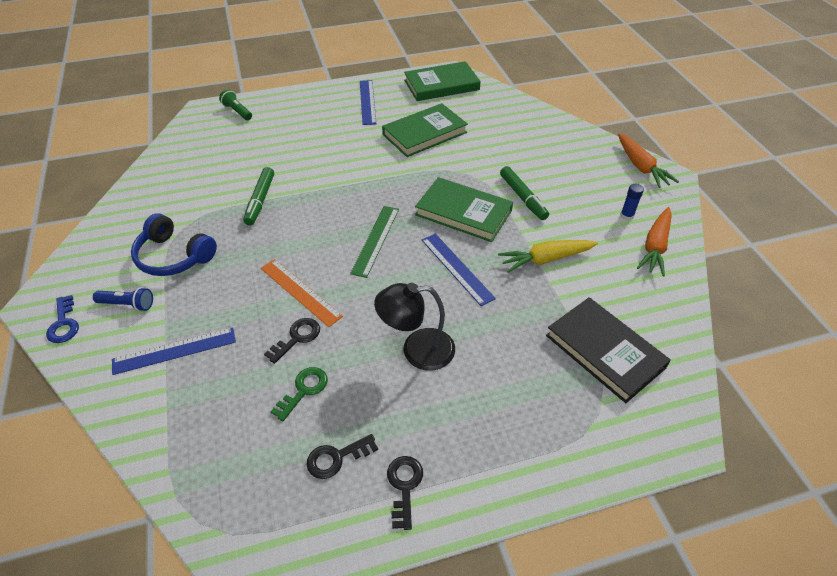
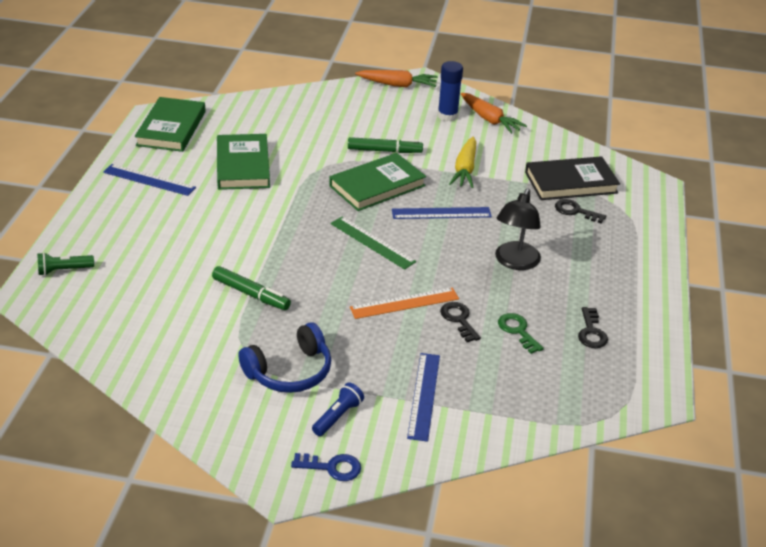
camera: 65 degrees left, 10 degrees down
black key [387,456,423,530] -> black key moved to [555,199,606,224]
blue glue stick [620,184,644,220] -> blue glue stick [438,61,463,121], size x1.73

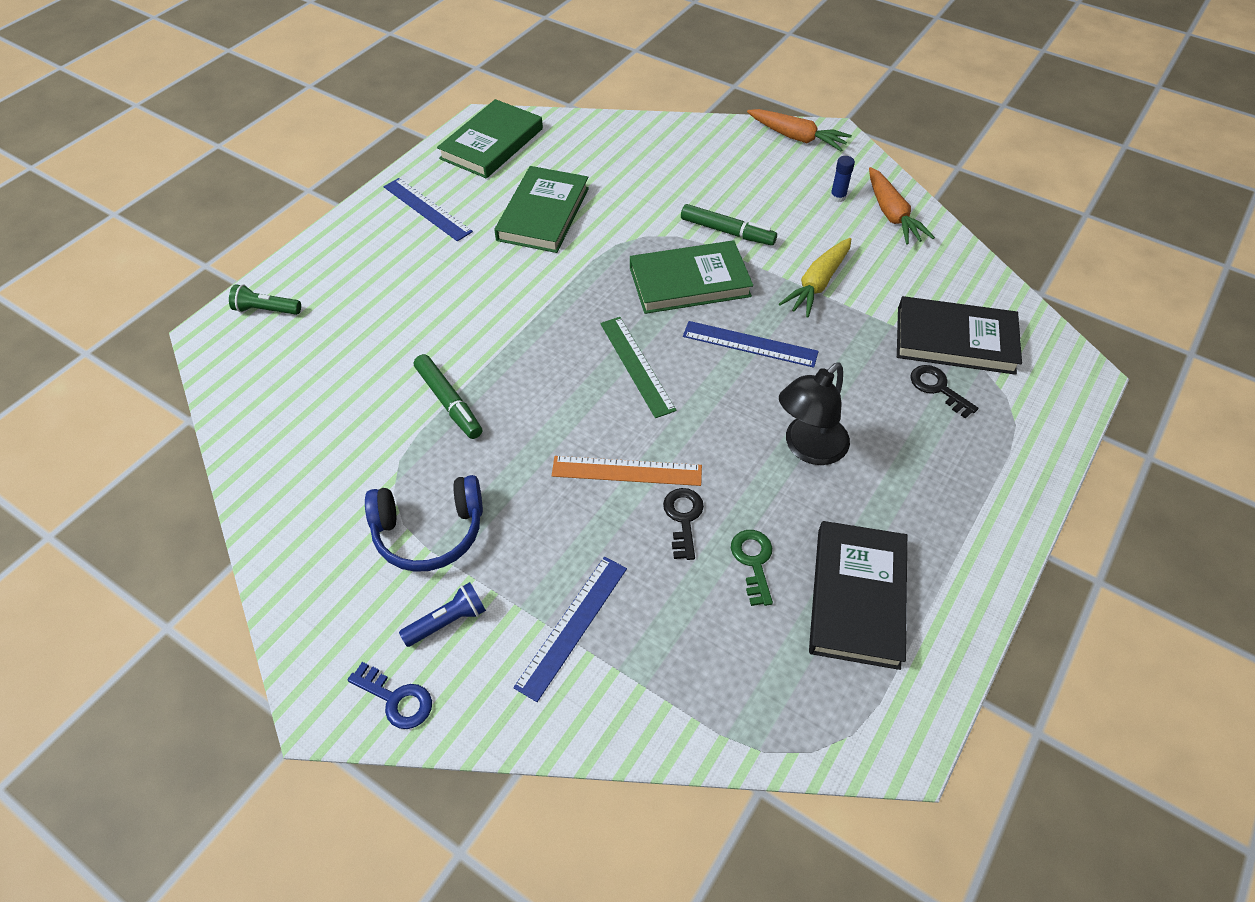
camera: 25 degrees right, 15 degrees up
blue glue stick [438,61,463,121] -> blue glue stick [830,156,855,202], size x0.58
black key [578,307,608,348] -> black book [809,521,907,670]

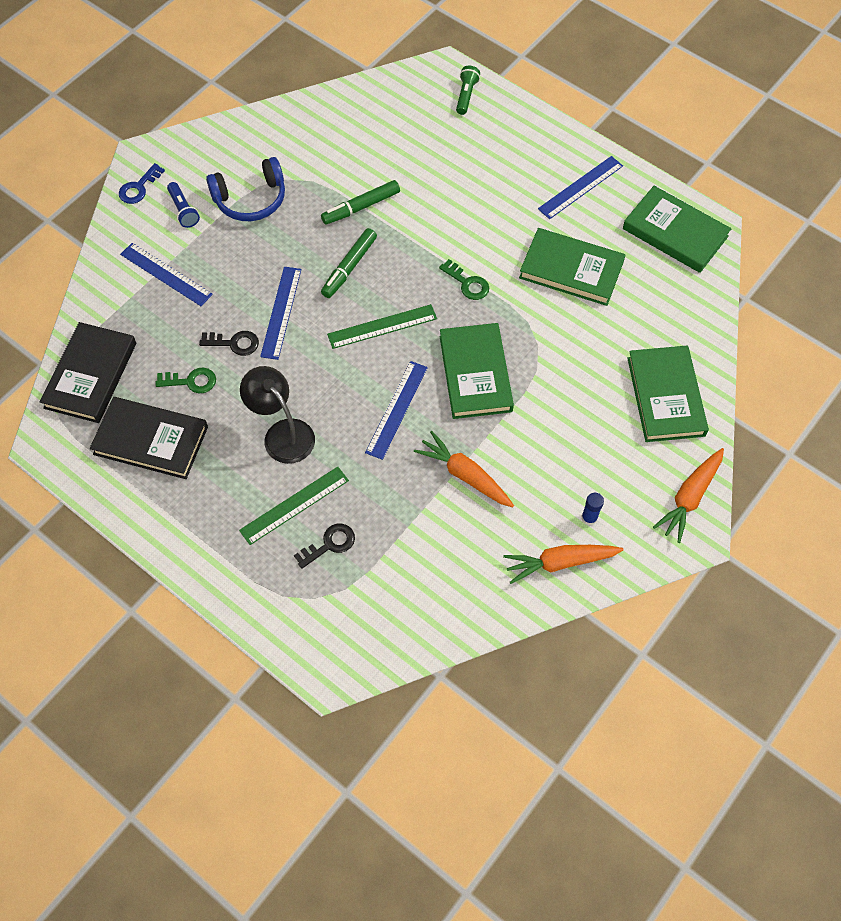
camera: 95 degrees right, 10 degrees up
blue headphones [365,475,483,572] -> blue headphones turned 105 degrees counterclockwise [206,157,285,221]
orange ruler [552,456,702,486] -> blue ruler [260,267,301,360]
green marker [681,204,777,246] -> green marker moved to [321,228,377,298]
yellow carrot [779,238,851,318] -> orange carrot [414,431,514,507]
black book [897,296,1022,375] -> black book moved to [39,322,136,423]
none -> green ruler [239,467,349,545]
none -> green key [439,259,489,300]
none -> green book [627,345,709,442]

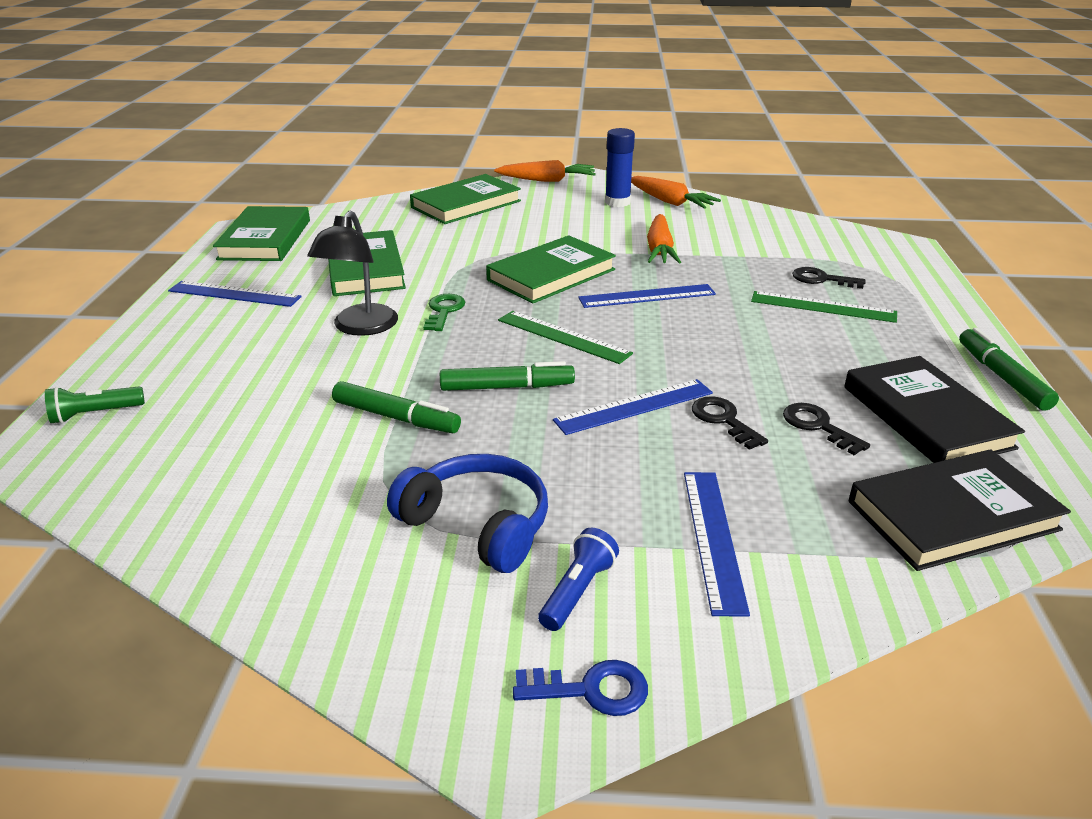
camera: 125 degrees left, 30 degrees down
green key [156,368,216,393] -> black key [783,403,870,455]
black lamp [240,366,315,464] -> black lamp moved to [307,211,398,336]
blue glue stick [581,493,604,525] -> blue glue stick [605,128,635,207], size x1.73
none -> green marker [959,328,1059,411]

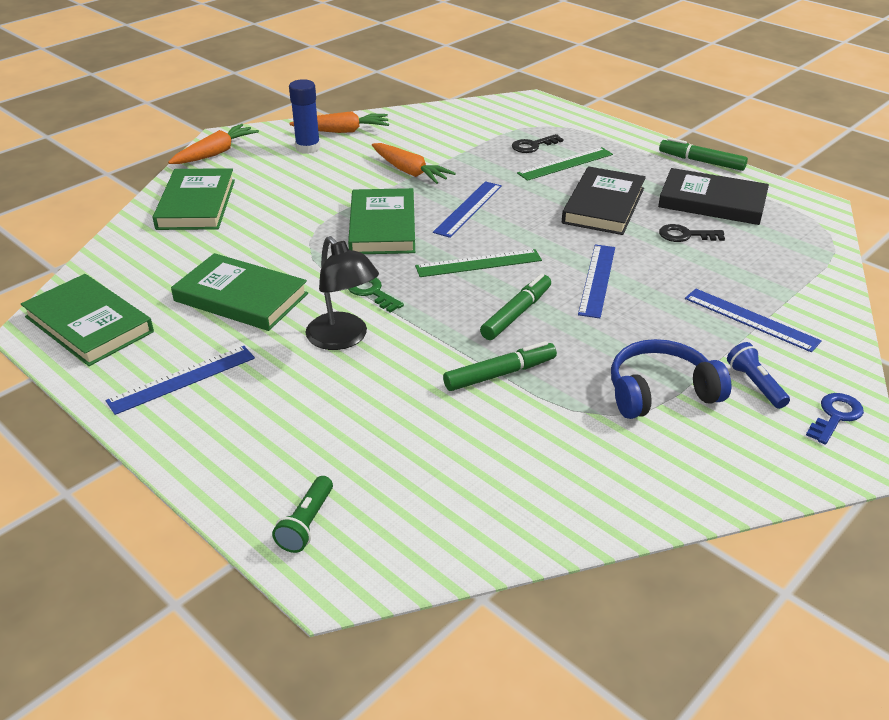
camera: 50 degrees left, 5 degrees up
black key [692,396,768,450] -> none
black book [848,449,1071,571] -> black book moved to [562,166,646,235]

